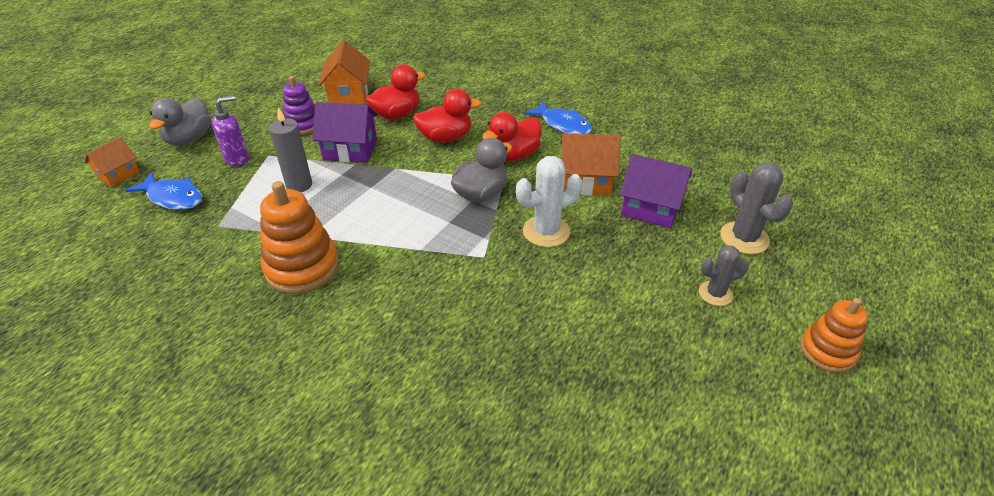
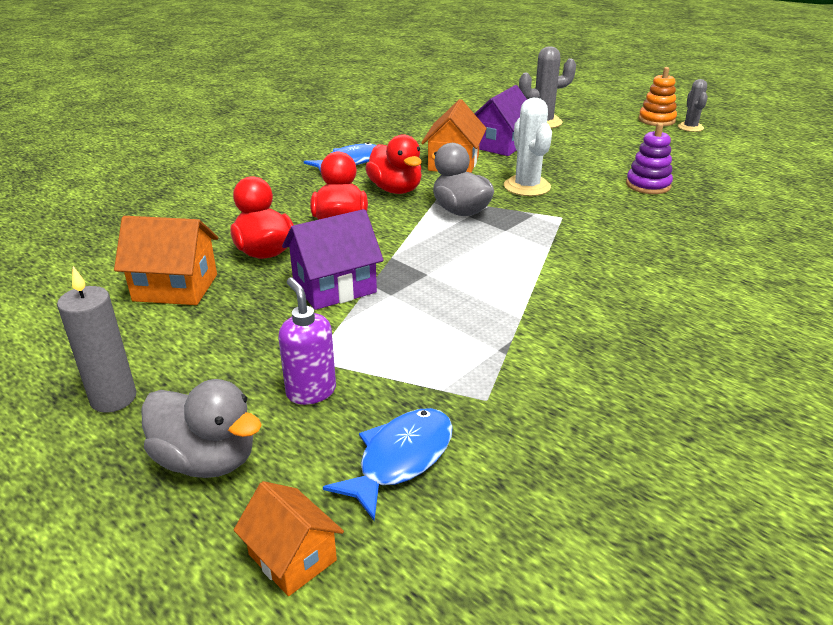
camera: 80 degrees left, 10 degrees down
orange stacking toy [260,181,339,294] -> none
grey candle [269,107,312,192] -> grey candle moved to [57,266,136,413]
purple stacking toy [283,76,315,135] -> purple stacking toy moved to [626,123,673,194]
purple house [312,102,378,163] -> purple house turned 45 degrees clockwise [282,209,384,310]
grey cactus [699,245,749,306] -> grey cactus moved to [678,79,708,132]

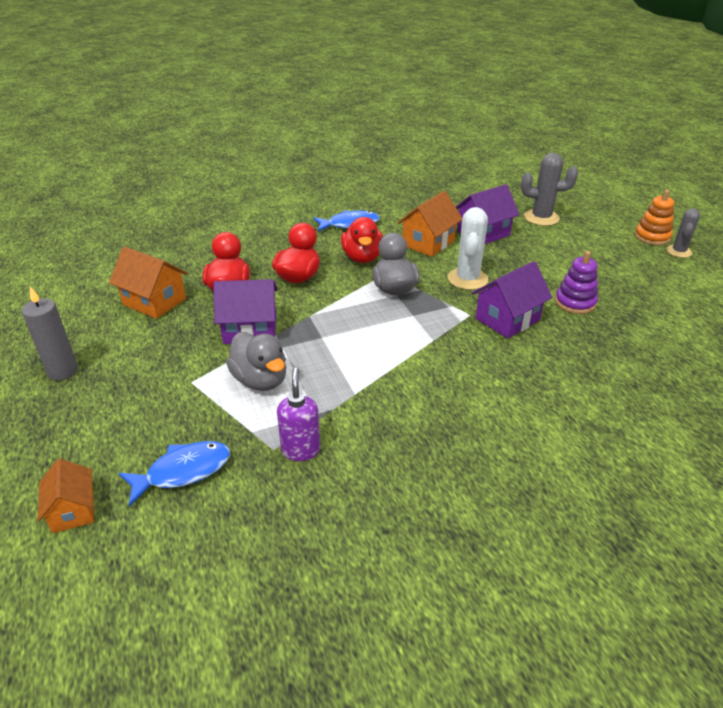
camera: 25 degrees right, 5 degrees up
grey duck [141,379,262,478] -> grey duck moved to [226,332,286,391]
purple soap dispenser [278,278,336,405] -> purple soap dispenser moved to [277,368,320,461]
none -> purple house [472,261,552,338]

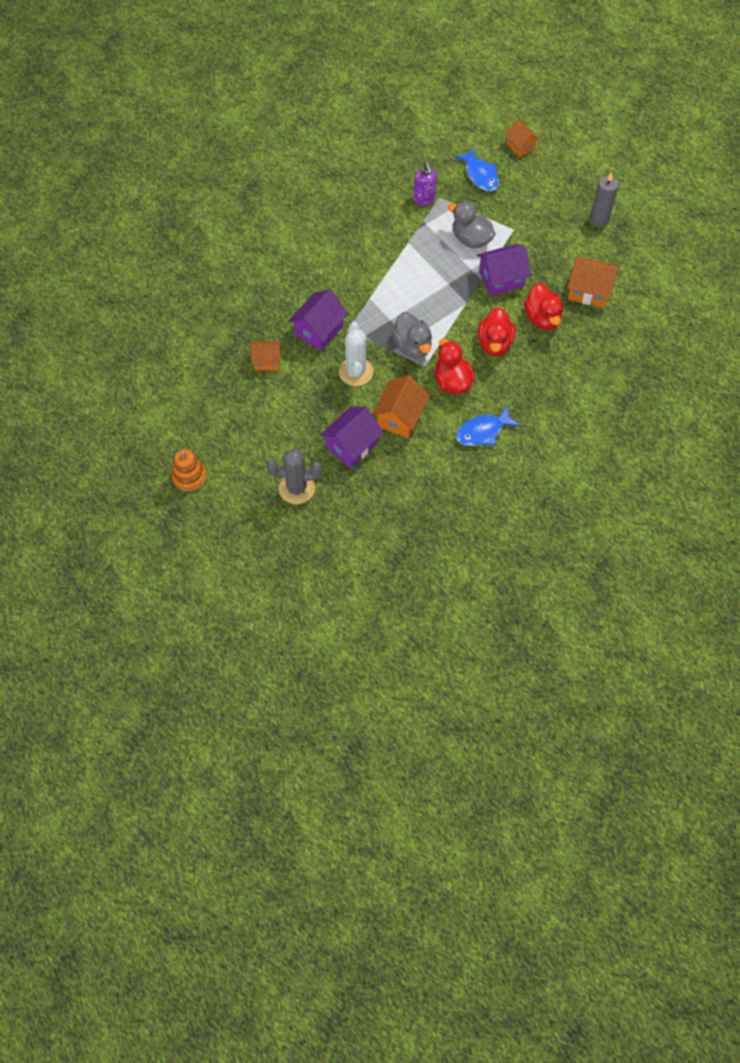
camera: 165 degrees right, 25 degrees up
blue fish [119,441,230,507] -> blue fish turned 75 degrees counterclockwise [454,147,499,191]
purple stacking toy [555,251,598,314] -> orange house [251,341,281,370]
grey cactus [666,209,700,258] -> none

